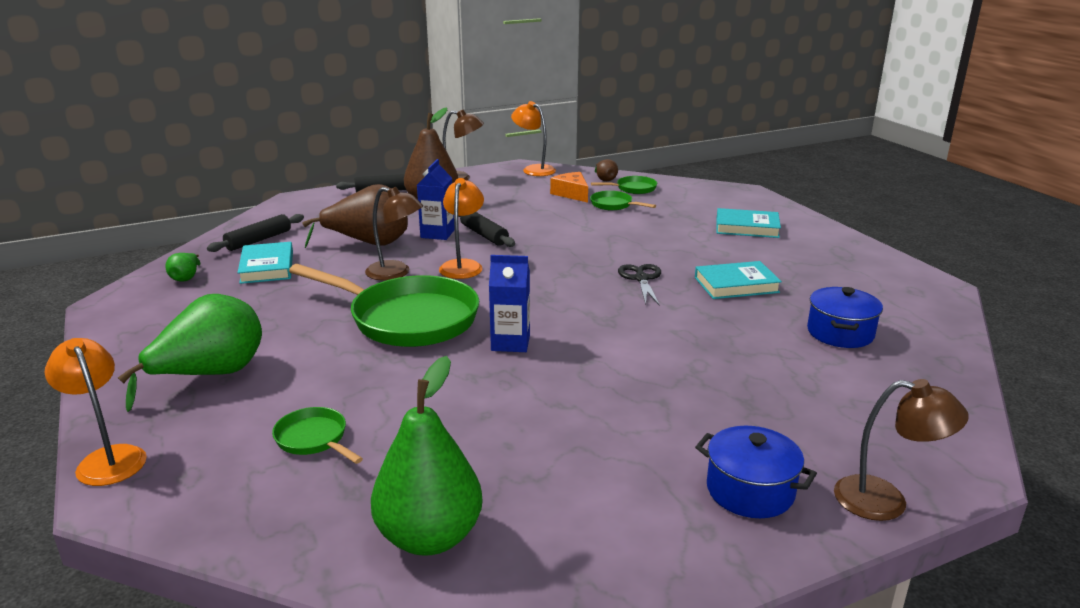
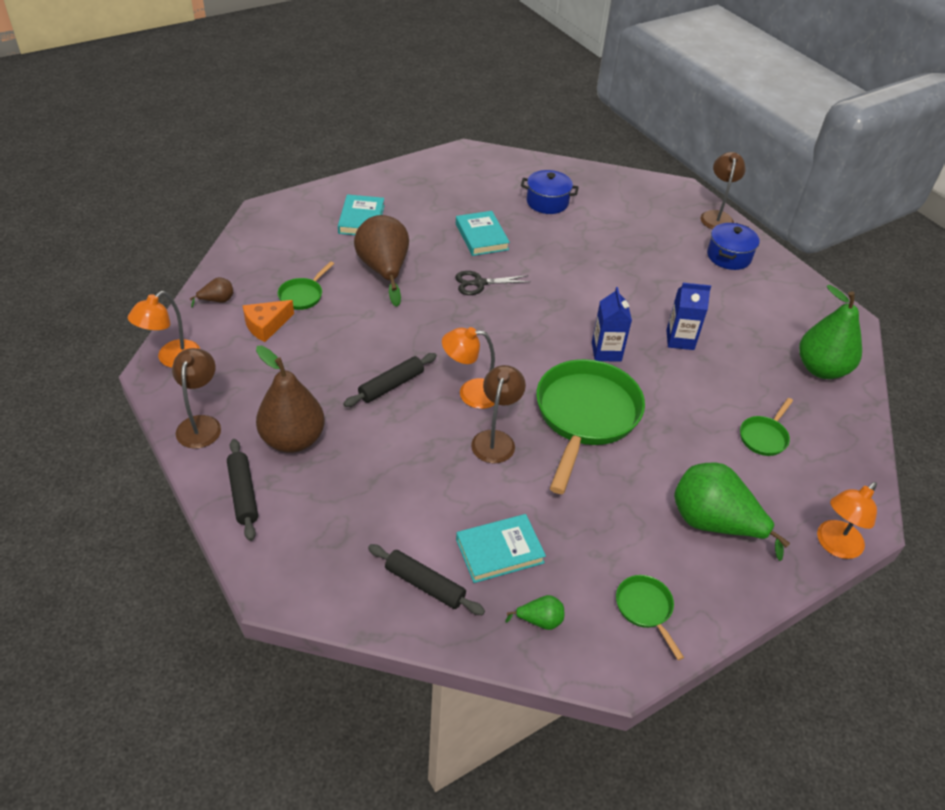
camera: 100 degrees left, 20 degrees up
brown pear [302,184,408,248] -> brown pear moved to [354,215,409,307]
blue carton [417,159,455,240] -> blue carton moved to [666,283,711,350]
green pan [591,176,657,194] -> green pan moved to [616,575,684,660]

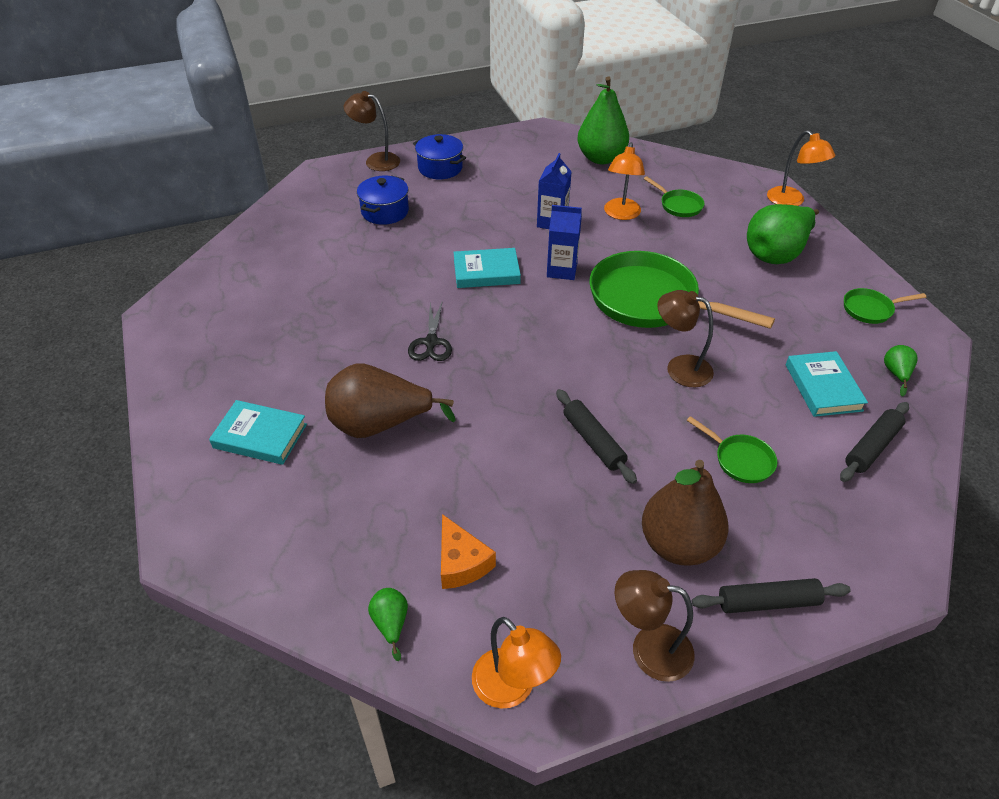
camera: 75 degrees left, 0 degrees up
brown pear [190,277,233,308] -> green pear [368,588,408,661]
green pan [278,261,334,310] -> green pan moved to [687,416,777,483]
orange lamp [442,327,495,409] -> orange lamp moved to [604,142,645,220]
turquoise book [456,211,510,256] -> turquoise book moved to [453,248,521,288]
blue pot [521,170,579,214] -> blue pot moved to [357,175,409,225]

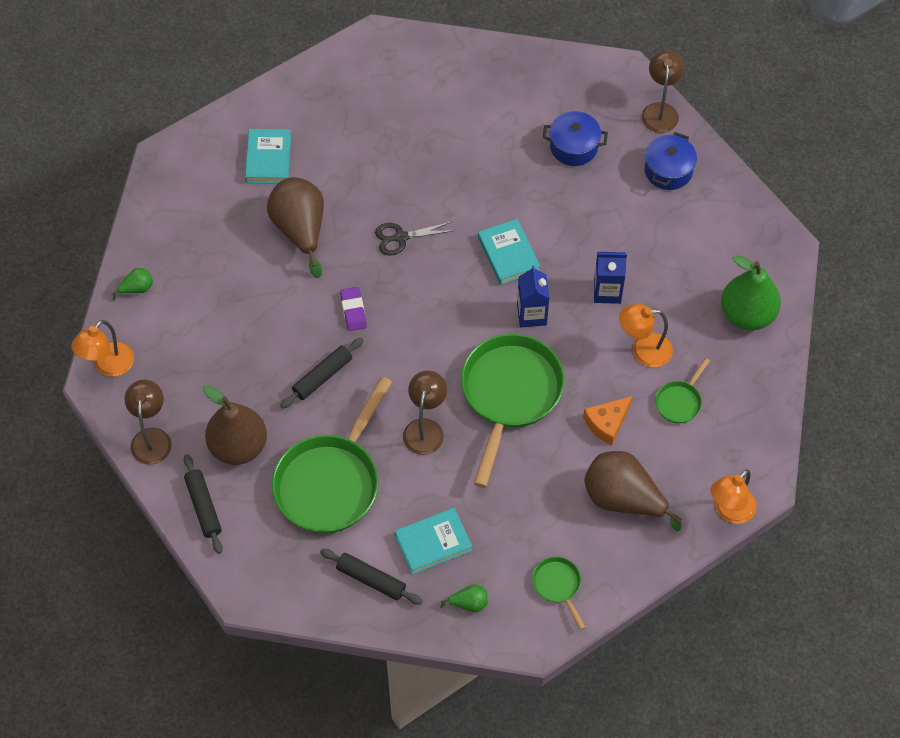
camera: 75 degrees right, 15 degrees up
orange cheese [441,514,496,589] -> orange cheese moved to [583,396,632,446]
green pan [687,416,777,483] -> green pan [272,376,392,533], size x2.23
green pear [747,204,819,264] -> brown pear [584,451,682,531]
none -> purple eraser [340,287,367,331]

